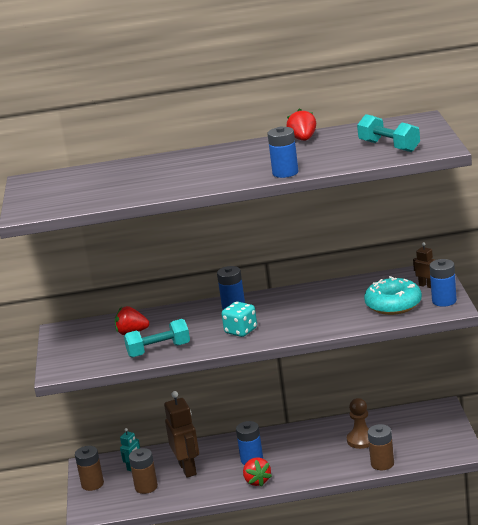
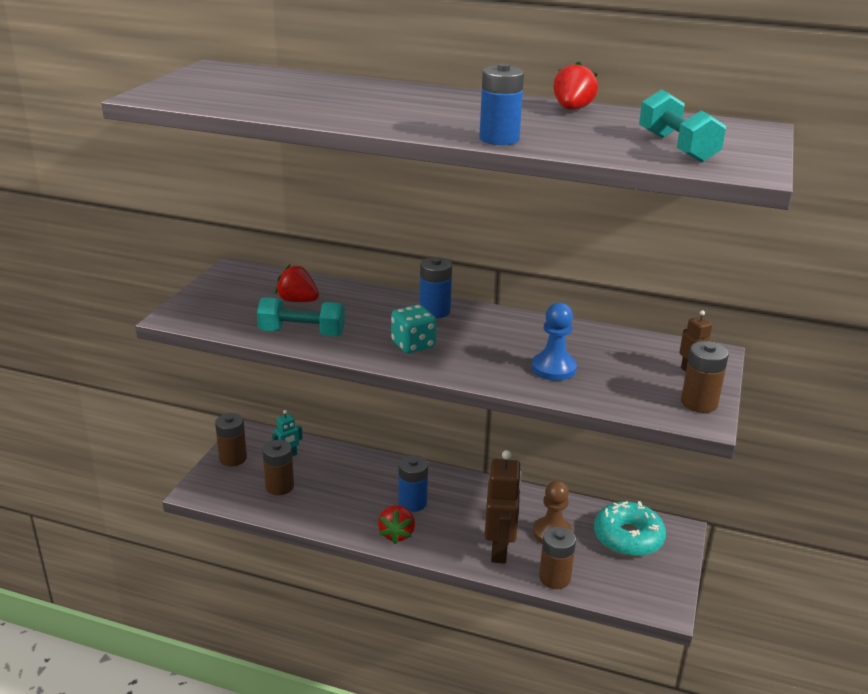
camera: 20 degrees right, 5 degrees up
brown robot [164,391,199,478] -> brown robot moved to [485,450,522,564]
turquoise donut [364,276,422,315] -> turquoise donut moved to [594,501,666,557]
blue battery [429,259,457,307] -> brown battery [681,341,729,413]
none -> blue pawn [531,303,577,381]

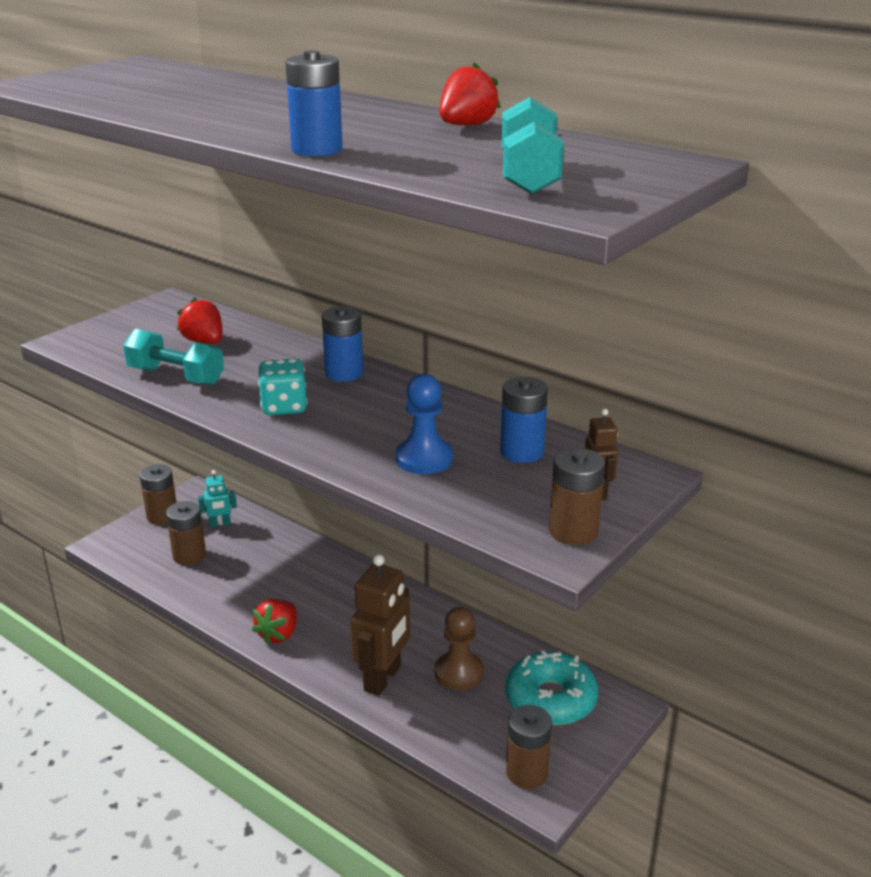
camera: 20 degrees right, 0 degrees up
blue battery [398,455,428,512] -> blue battery moved to [500,377,548,463]
brown battery [539,527,576,589] -> brown battery moved to [506,705,552,789]

